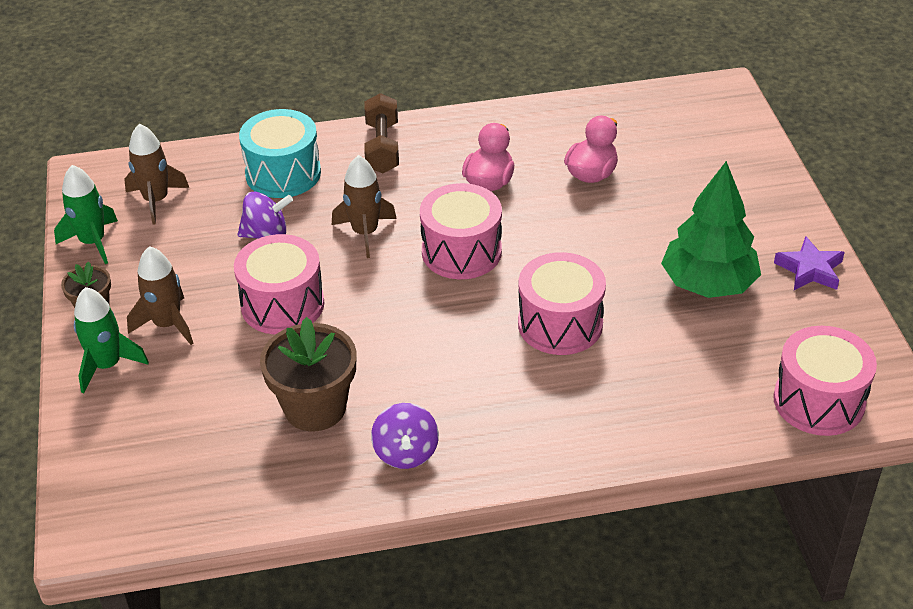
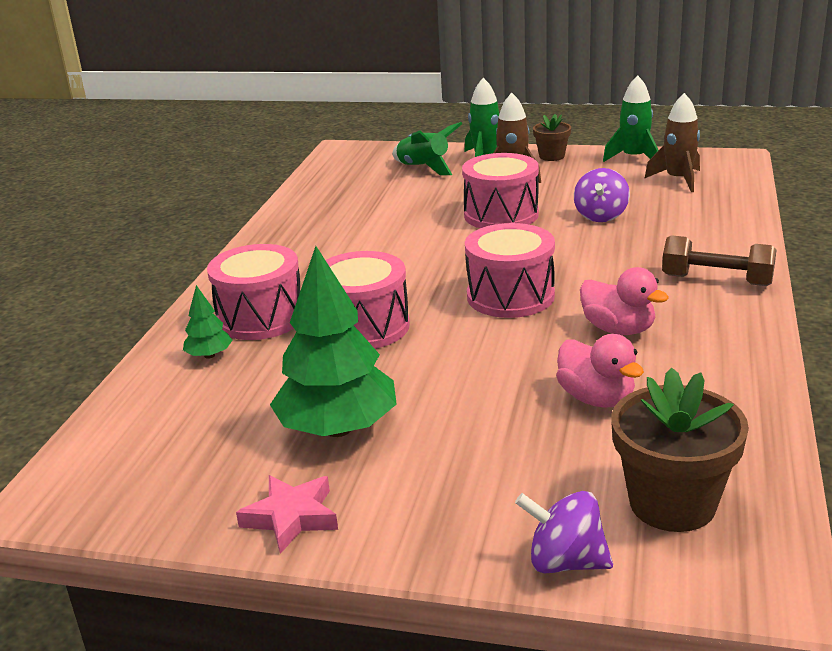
camera: 115 degrees right, 15 degrees down
turquoise drum [239,109,321,198] -> none
brown flower pot [260,317,357,432] -> brown flower pot moved to [611,368,749,532]
brown rocket [332,155,397,258] -> none
purple spinning top [371,403,439,469] -> purple spinning top moved to [515,491,613,574]
pink drum [773,326,877,436] -> pink drum moved to [207,244,300,340]
purple star [774,236,845,290] -> pink star [236,475,338,554]
none -> green tree [183,285,233,359]
none -> green rocket [393,122,462,175]

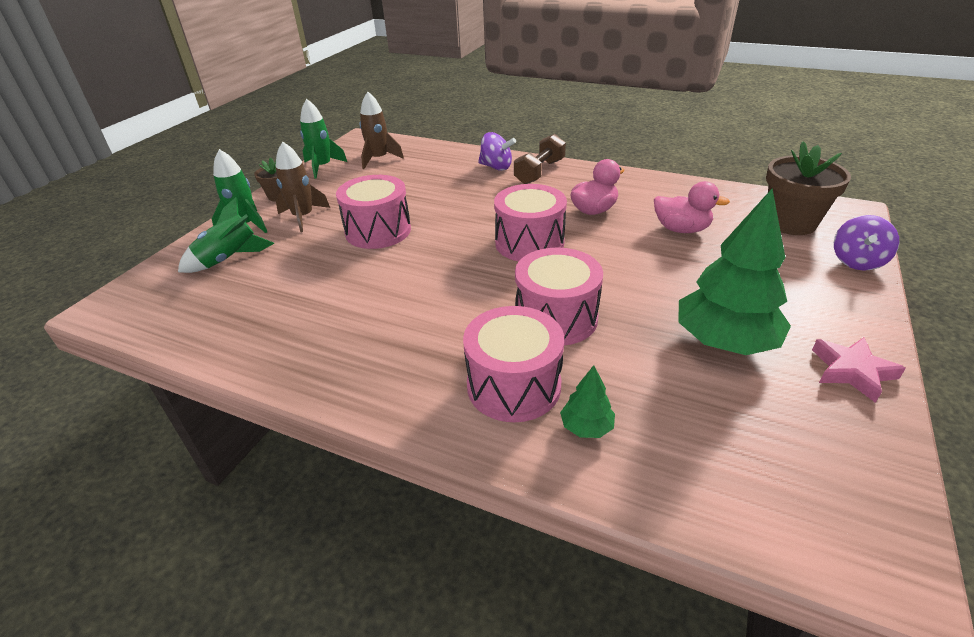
camera: 80 degrees left, 10 degrees up
pink duck [556,334,644,408] -> pink duck turned 45 degrees clockwise [654,181,730,233]
purple spinning top [574,168,630,222] -> purple spinning top moved to [478,132,516,171]

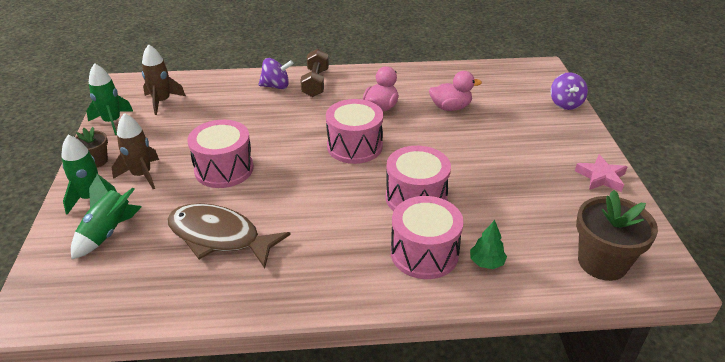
camera: 30 degrees left, 0 degrees up
green tree [678,189,791,355] -> none
brown flower pot [766,141,851,235] -> brown flower pot moved to [576,190,658,281]
none -> brown fish [167,203,291,268]

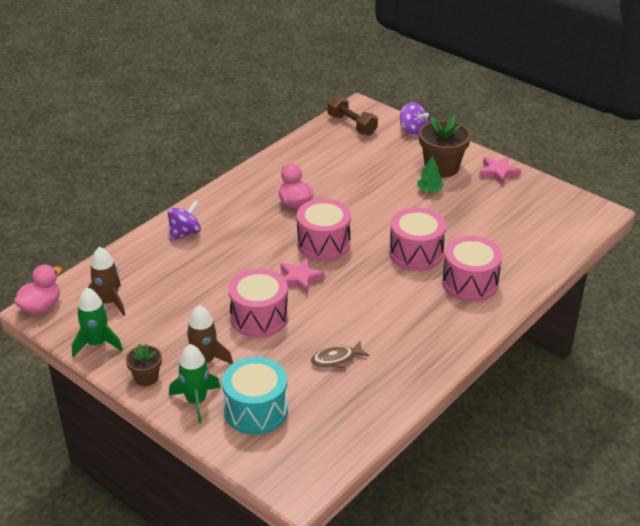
camera: 45 degrees left, 0 degrees up
green rocket [71,175,142,259] -> turquoise drum [222,357,288,435]
brown fish [167,203,291,268] -> brown fish [311,341,370,368], size x0.51
brown dumbbell [300,49,329,97] -> brown dumbbell moved to [327,95,378,135]
pink duck [429,71,482,111] -> pink duck moved to [14,264,62,314]
green tree [470,220,507,269] -> green tree moved to [417,155,444,192]
brown flower pot [576,190,658,281] -> brown flower pot moved to [419,115,471,177]
none -> pink star [280,258,325,294]

